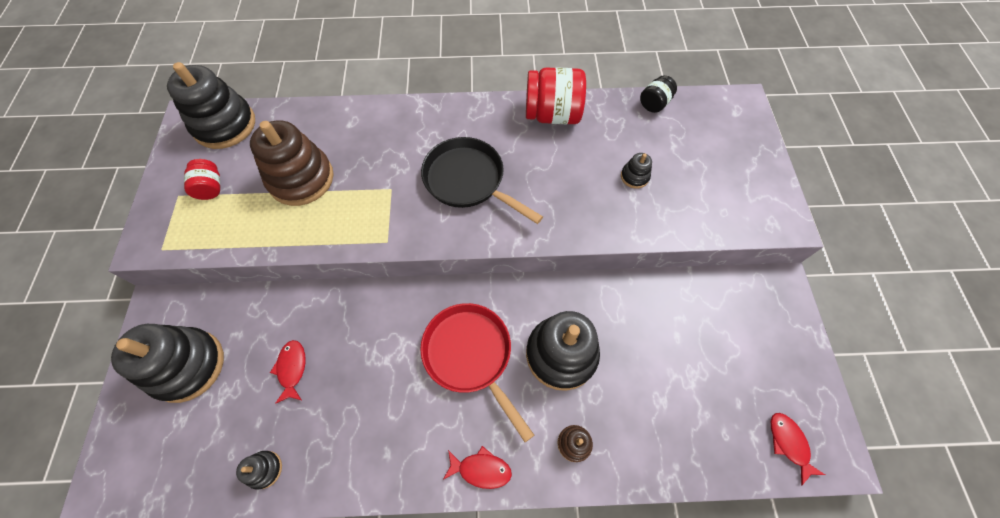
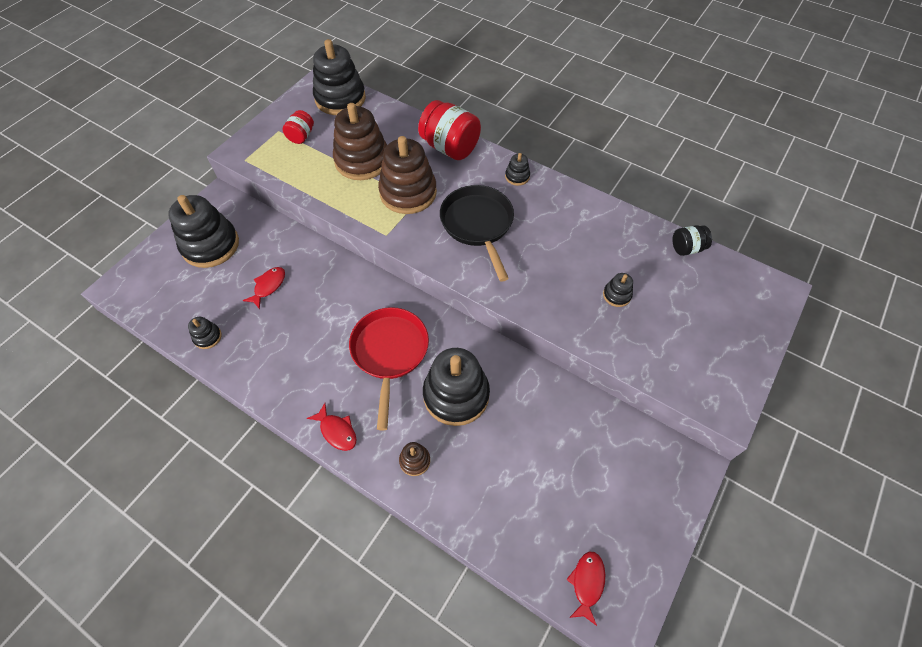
camera: 35 degrees right, 5 degrees down
red jar [526,67,586,124] -> red jar moved to [418,100,481,160]
none -> brown stacking toy [378,136,437,214]
none -> black stacking toy [505,153,530,186]

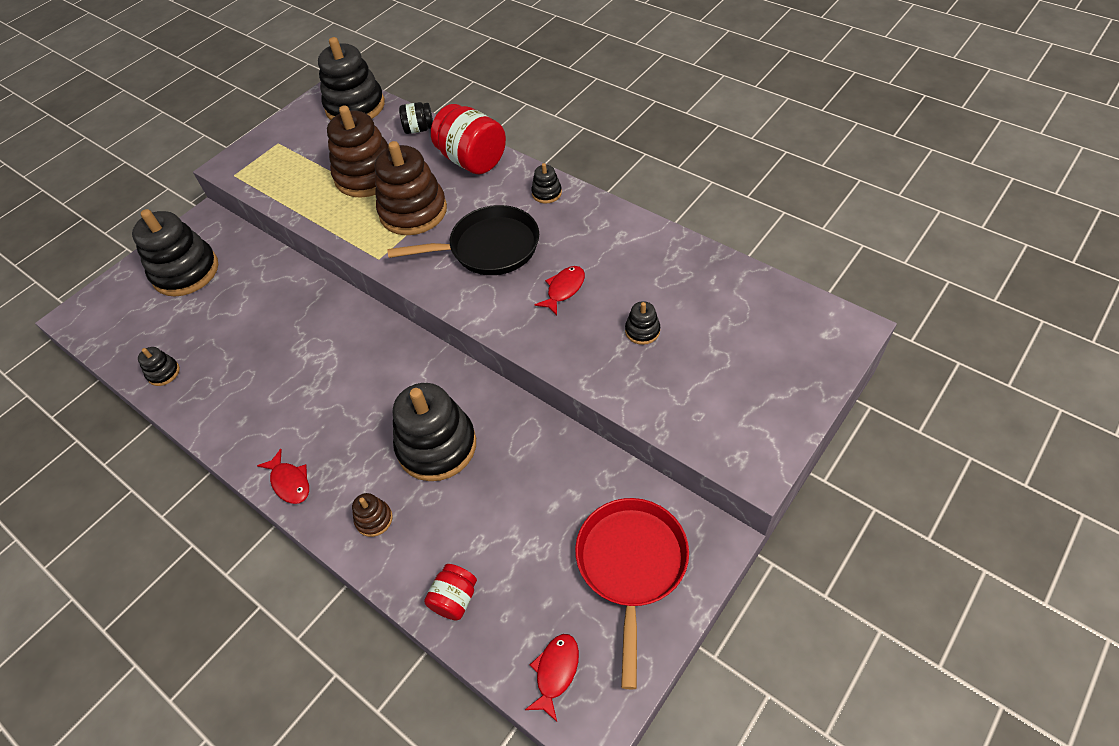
camera: 10 degrees right, 5 degrees down
red fish [243,267,285,309] -> red fish moved to [535,266,585,315]
red jar [283,110,314,144] -> red jar moved to [424,564,477,620]
red pan [349,307,429,430] -> red pan moved to [575,498,689,689]
black pan [440,185,514,282] -> black pan turned 90 degrees clockwise [387,205,539,275]
black jar [672,225,712,256] -> black jar moved to [399,102,433,134]

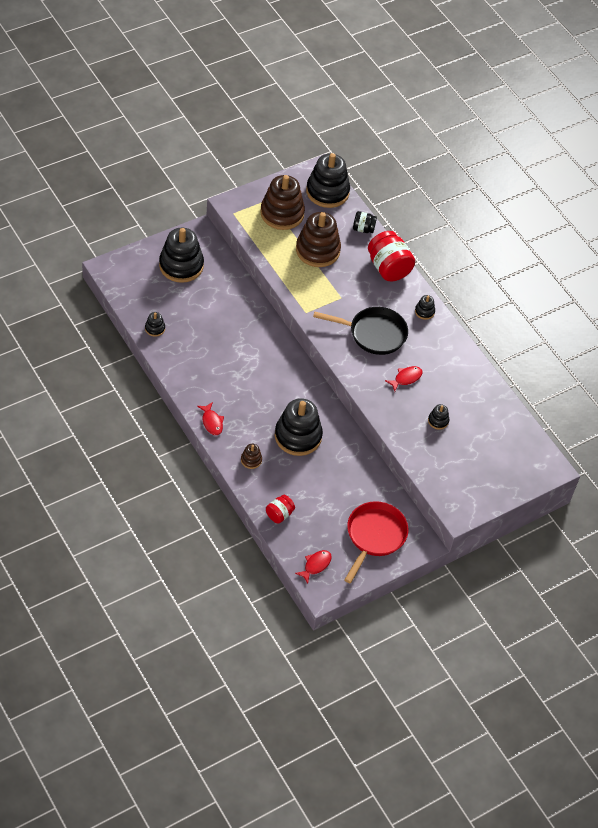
camera: 10 degrees right, 0 degrees up
brown stacking toy [375,141,447,235] -> brown stacking toy moved to [260,175,305,230]

